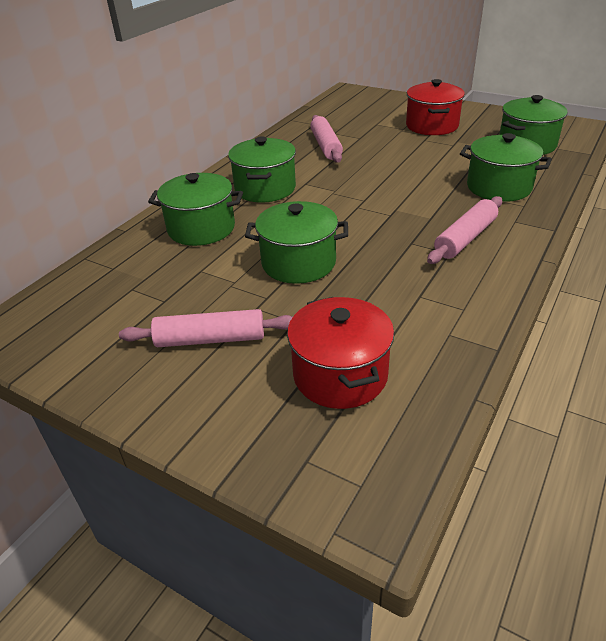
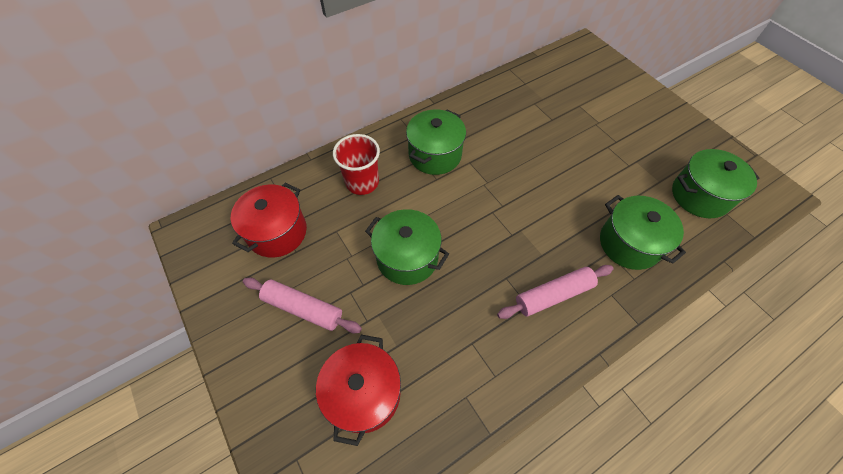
camera: 25 degrees right, 20 degrees up
green pot [148,173,243,246] -> red cup [333,134,380,195]
pink rolling pin [310,115,343,163] -> none
red pot [406,79,465,135] -> red pot moved to [231,183,307,258]

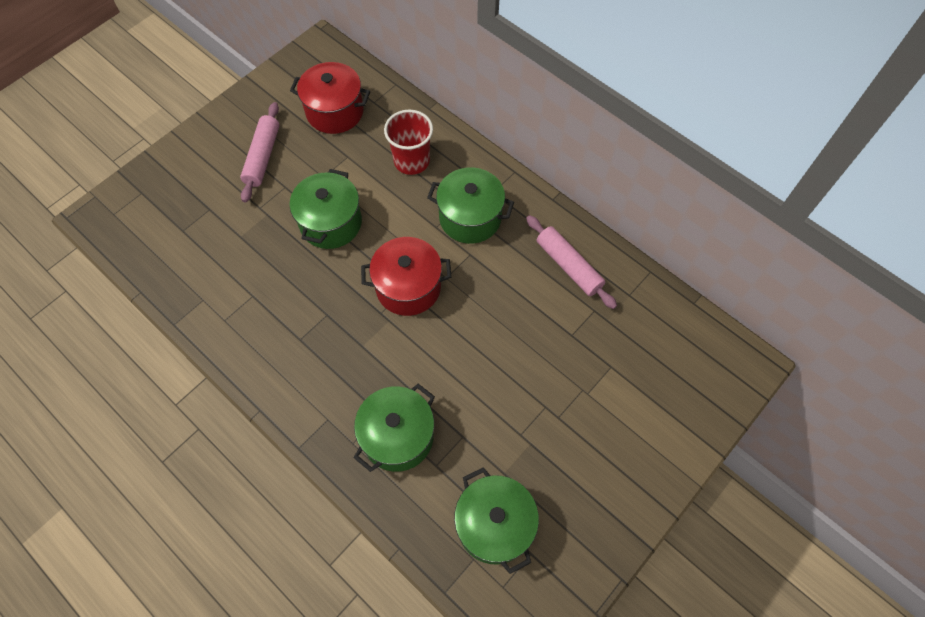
camera: 75 degrees right, 5 degrees up
red pot [316,335,401,446] -> red pot moved to [361,237,451,316]
pink rolling pin [497,265,613,319] -> pink rolling pin moved to [526,215,617,309]

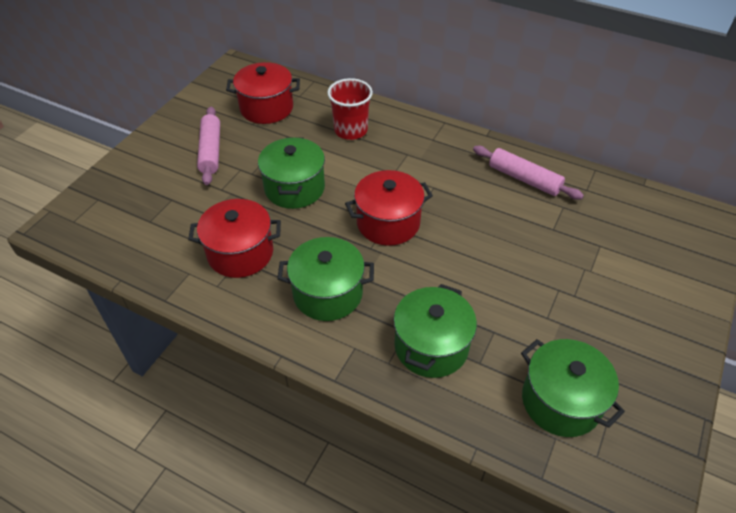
camera: 15 degrees left, 15 degrees down
green pot [427,167,514,244] -> green pot moved to [277,237,374,321]
none -> red pot [188,199,281,278]

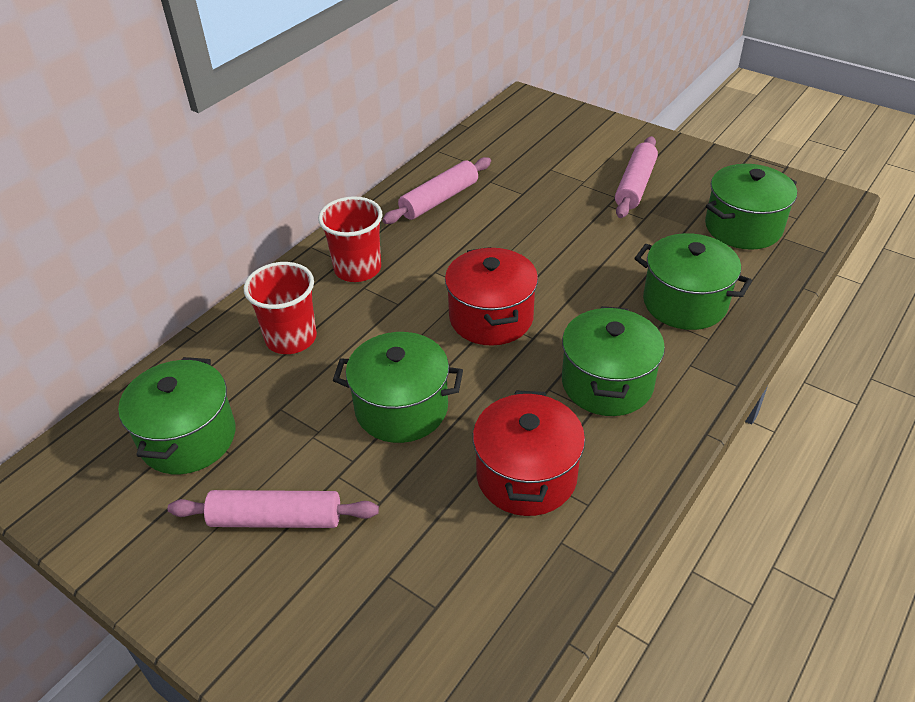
camera: 80 degrees left, 5 degrees down
red pot [226,62,300,124] -> green pot [118,357,235,474]
none -> red cup [318,196,382,282]
none -> pink rolling pin [615,136,658,218]

